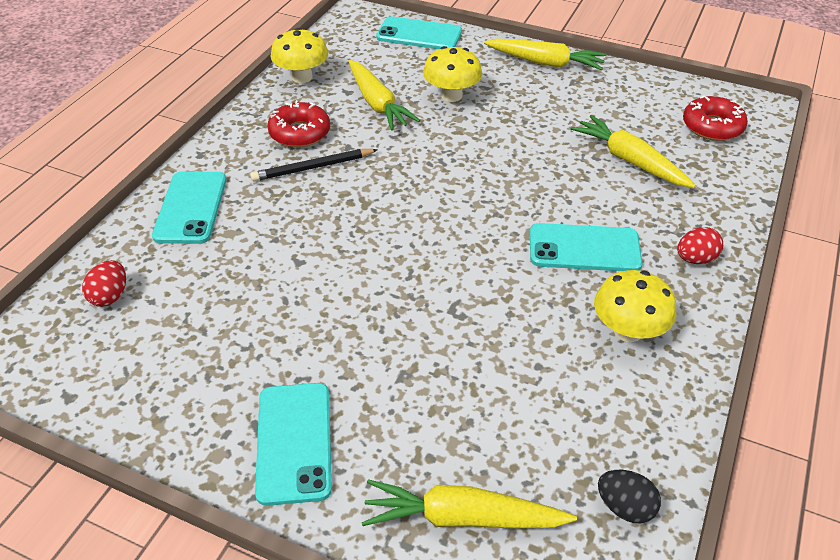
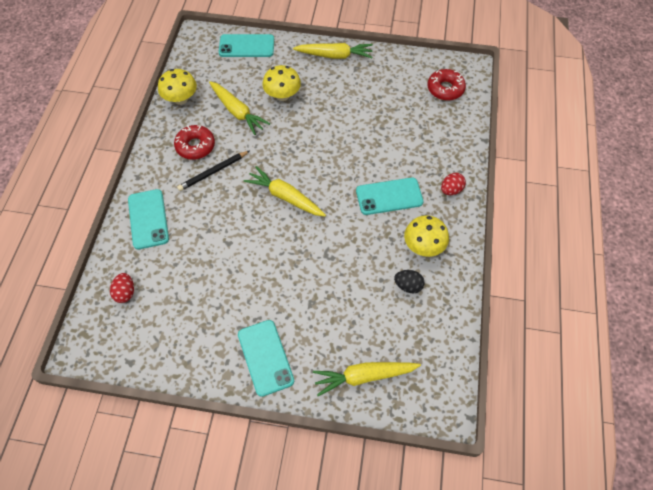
camera: 15 degrees left, 15 degrees up
yellow carrot [570,115,696,188] -> yellow carrot moved to [244,166,326,217]
black egg [598,470,661,523] -> black egg moved to [394,270,425,293]

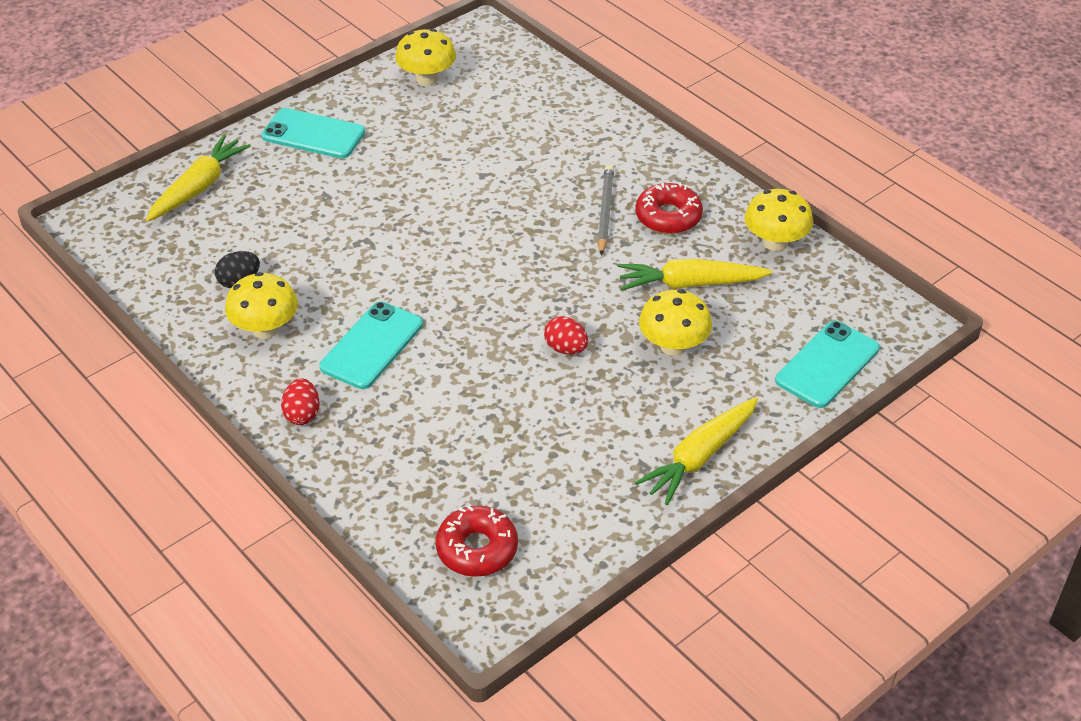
camera: 130 degrees right, 15 degrees down
red egg [110,273,134,303] -> red egg moved to [544,316,588,354]
turquoise phone [128,189,169,250] -> none
black pencil [177,151,249,191] -> grey pencil [598,165,614,256]
yellow carrot [244,166,326,217] -> none
none -> yellow mushroom [395,29,456,86]

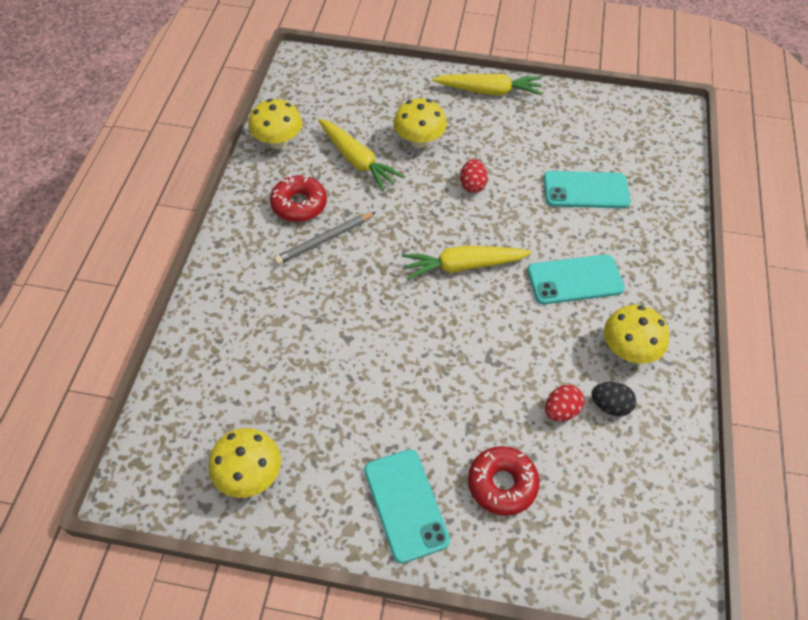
camera: 130 degrees left, 10 degrees up
yellow carrot [146,135,251,222] -> yellow carrot moved to [402,246,532,280]
red egg [281,378,320,425] -> red egg moved to [545,385,585,421]
red donut [436,506,518,577] -> red donut moved to [468,446,540,516]
turquoise phone [775,321,880,408] -> turquoise phone moved to [544,171,630,208]

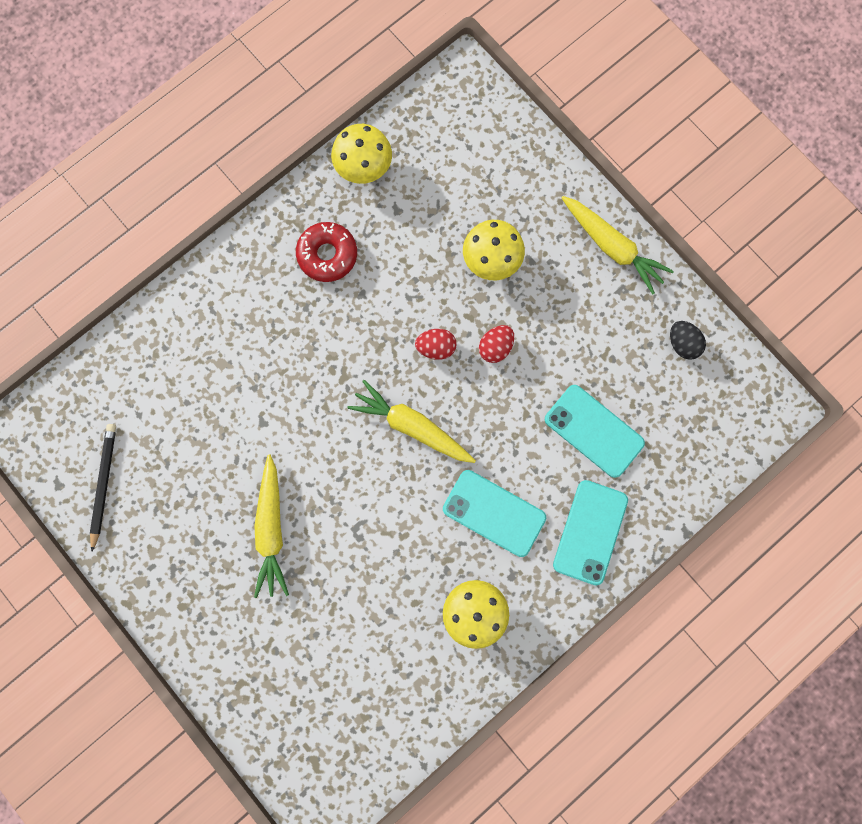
camera: 40 degrees right, 25 degrees up
yellow mushroom [209,428,281,498] -> black pencil [90,424,116,552]
grey pencil [274,212,376,265] -> none
yellow carrot [318,119,404,191] -> yellow carrot moved to [254,454,289,598]
turquoise phone [364,449,450,563] -> turquoise phone moved to [553,480,628,585]
red donut [468,446,540,516] -> none
red egg [545,385,585,421] -> red egg moved to [415,329,456,360]
black egg [592,382,636,416] -> black egg moved to [670,321,706,360]

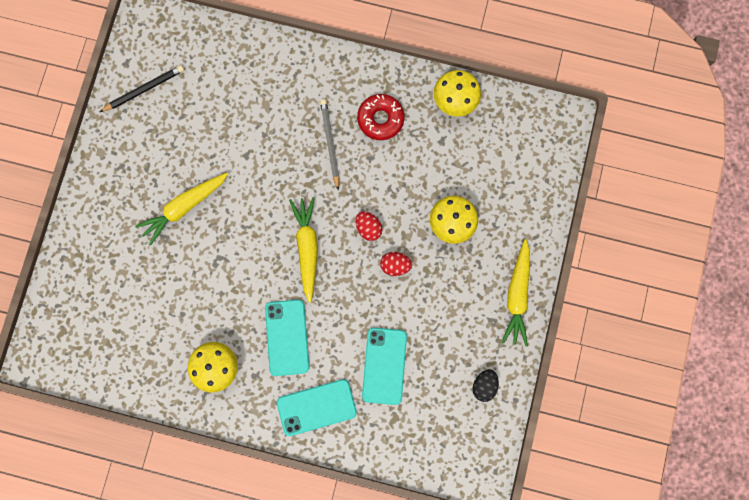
camera: 55 degrees right, 0 degrees up
none -> grey pencil [320,99,339,190]

